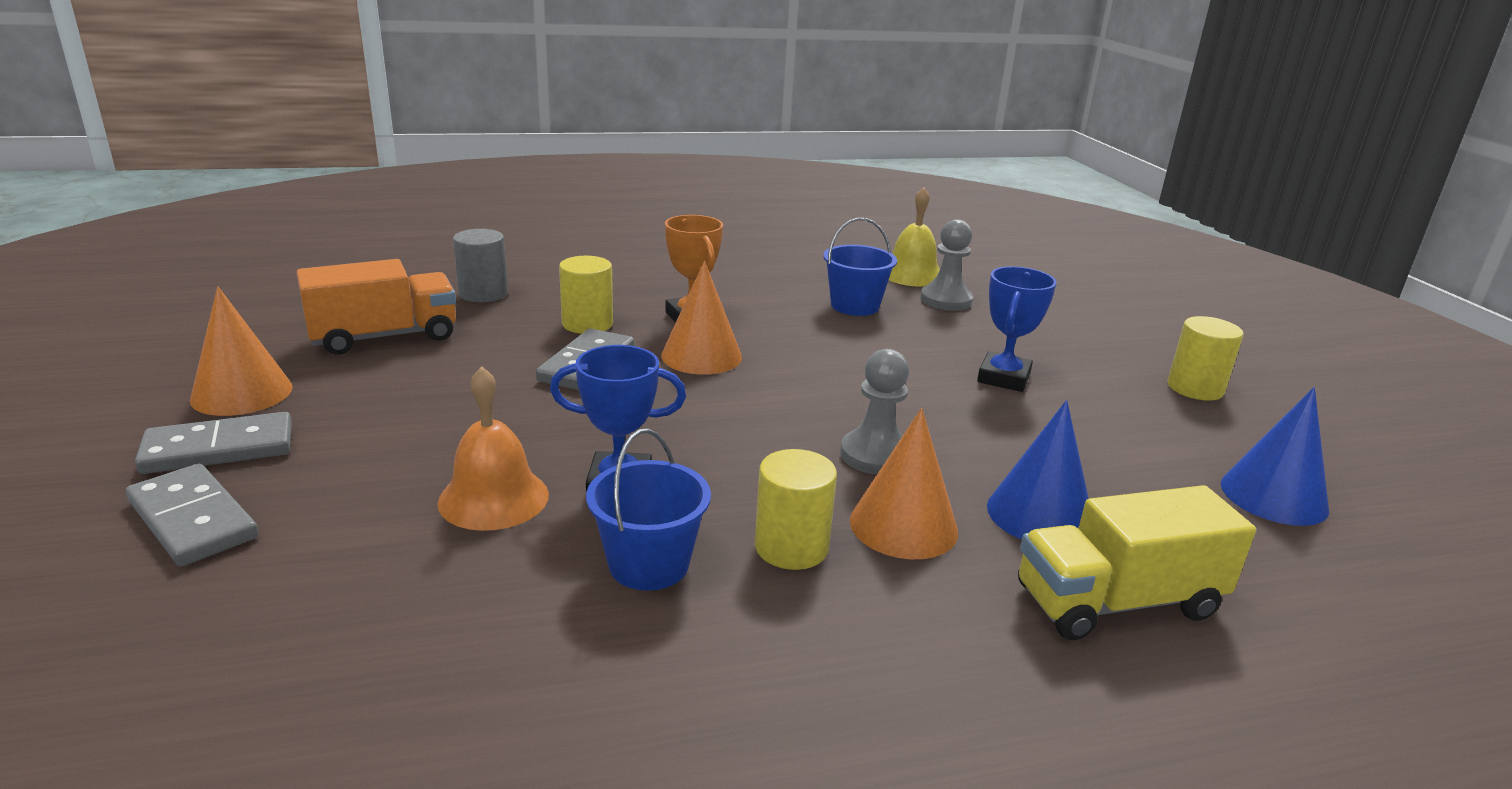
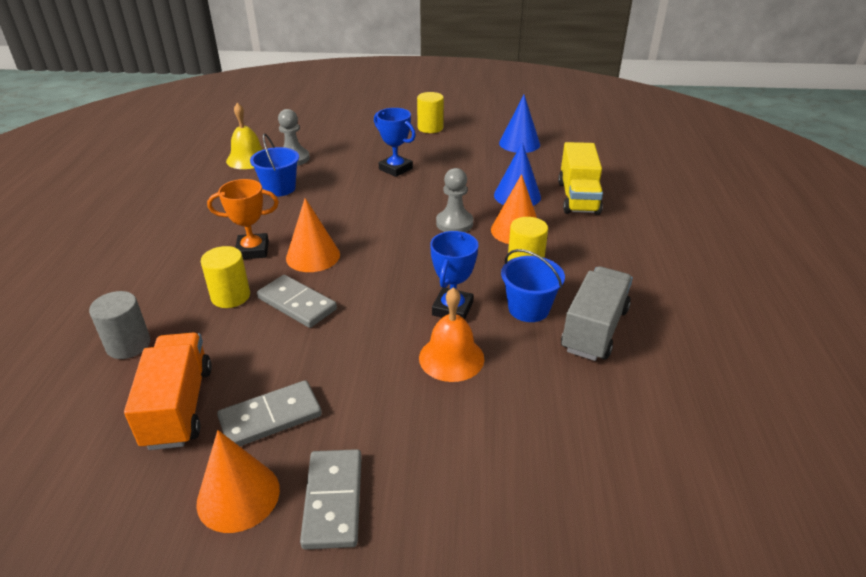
camera: 70 degrees left, 10 degrees up
grey domino [126,464,258,566] -> grey domino moved to [217,380,322,446]
none -> grey truck [561,266,633,361]

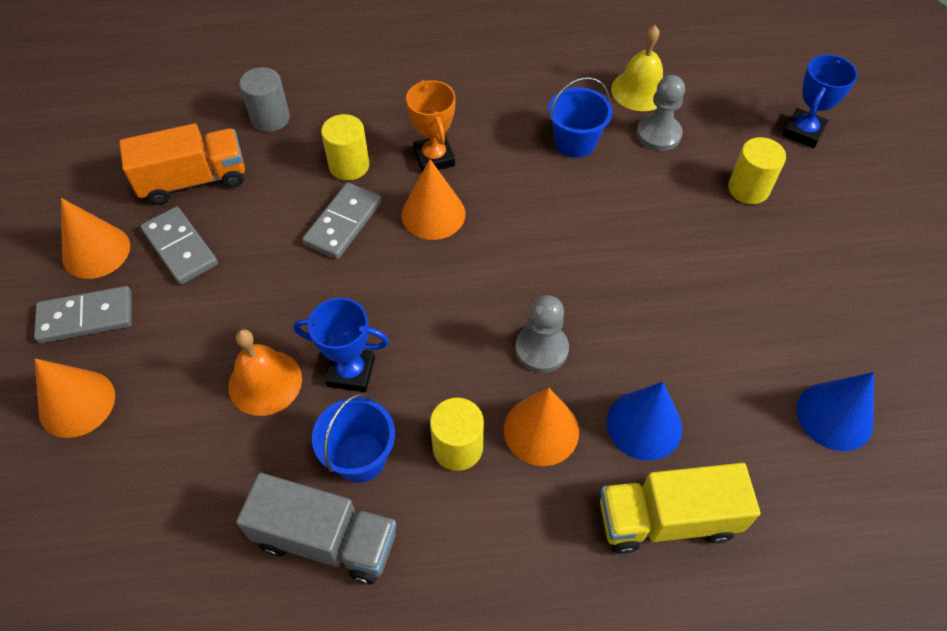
camera: 80 degrees right, 20 degrees up
blue trophy [374,108,416,177] -> blue trophy moved to [783,55,858,148]
yellow cylinder [417,92,444,133] -> yellow cylinder moved to [728,137,786,204]
none -> orange cone [35,359,115,438]

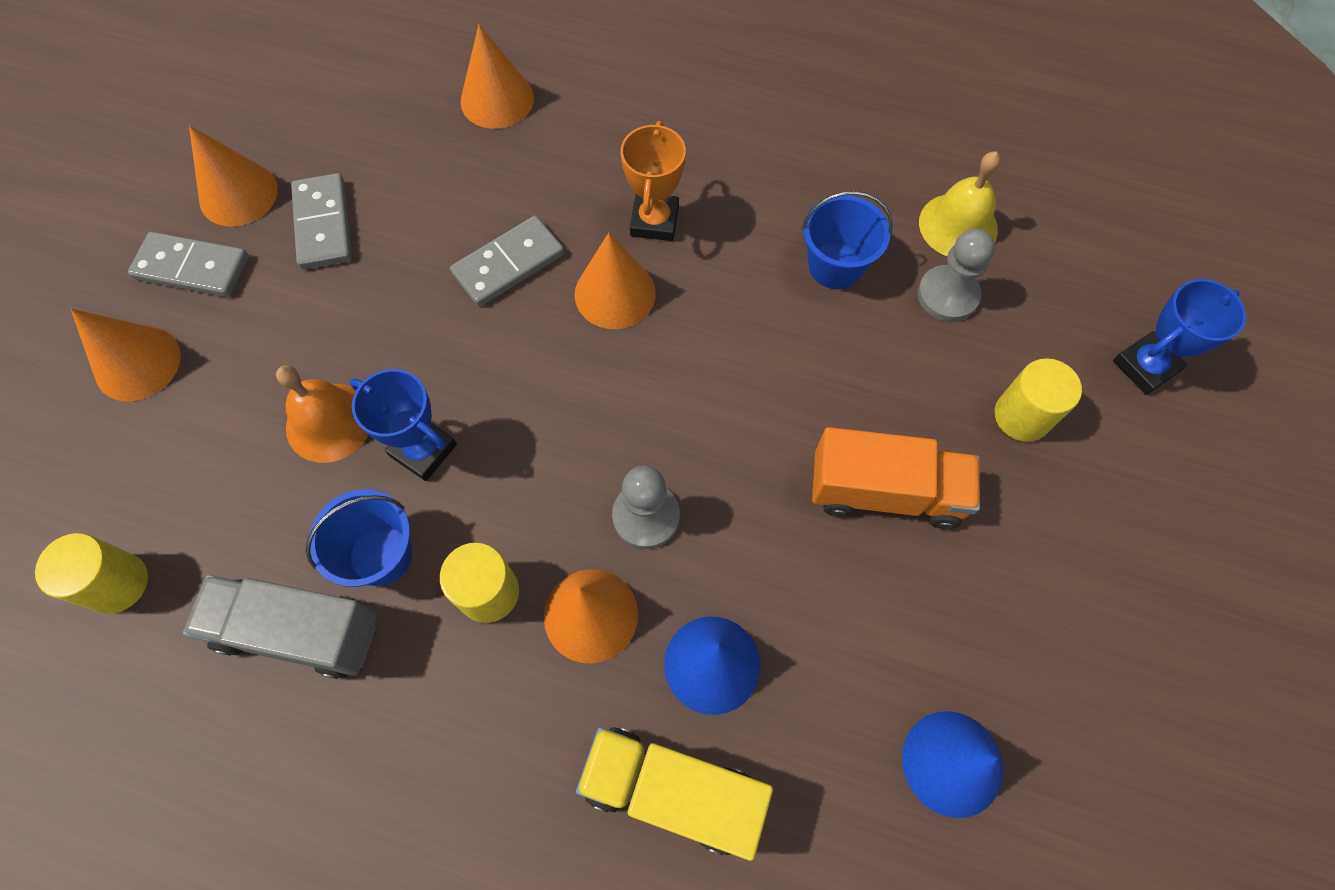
camera: 25 degrees right, 10 degrees up
orange truck [119,123,245,205] -> orange truck moved to [812,427,980,529]
grey truck [236,473,396,584] -> grey truck turned 150 degrees clockwise [183,575,377,679]
grey cylinder [239,67,290,132] -> orange cone [461,25,534,129]
yellow cylinder [321,114,369,181] -> yellow cylinder moved to [35,533,148,614]

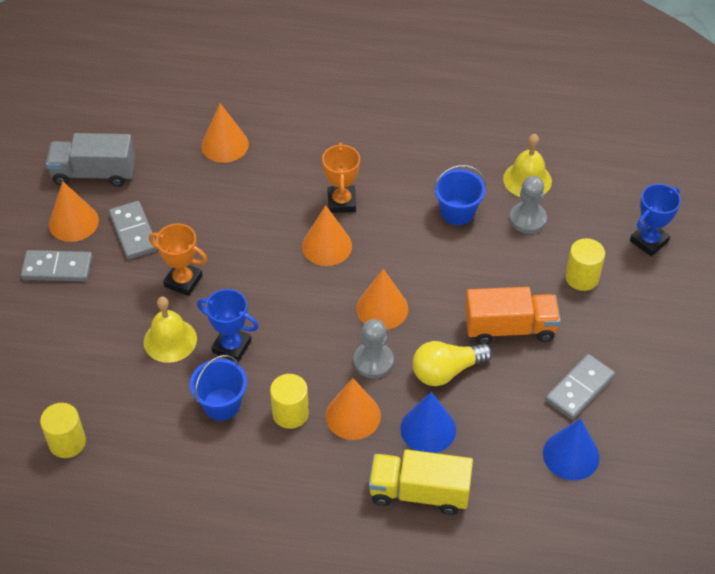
camera: 10 degrees left, 15 degrees down
orange cone [71,309,181,402] -> orange cone moved to [356,269,408,330]
grey truck [183,575,377,679] -> grey truck moved to [46,133,135,187]
orange bell [276,365,369,463] -> yellow bell [144,297,197,363]
grey domino [450,216,564,307] -> grey domino moved to [545,354,615,420]
none -> orange trophy [149,223,207,296]
none -> yellow light bulb [412,341,492,386]

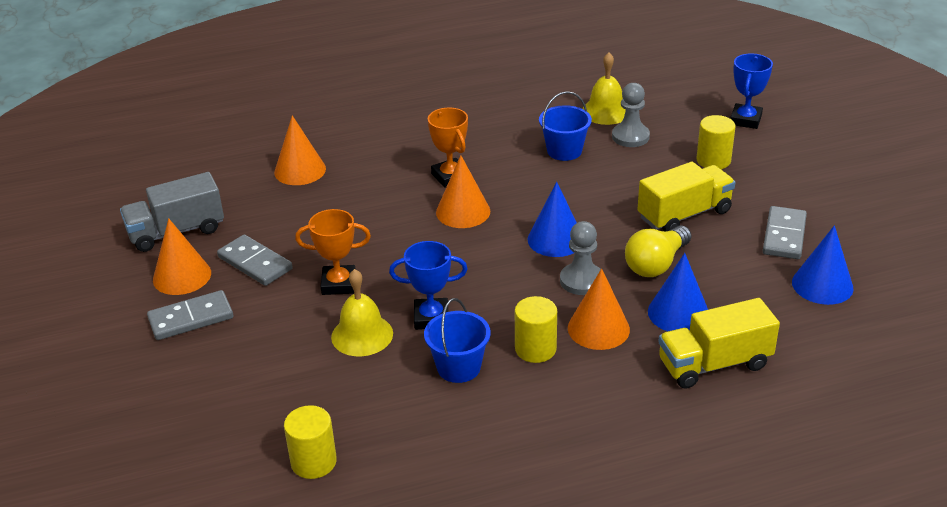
camera: 25 degrees left, 15 degrees down
orange cone [356,269,408,330] -> blue cone [527,182,577,257]
orange truck [465,287,561,344] -> yellow truck [637,162,735,231]

